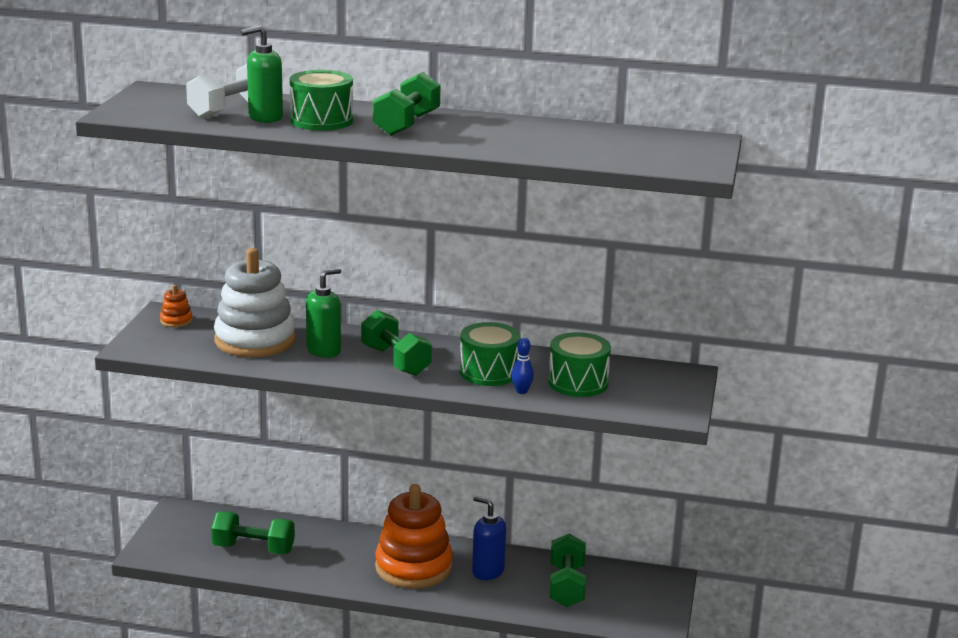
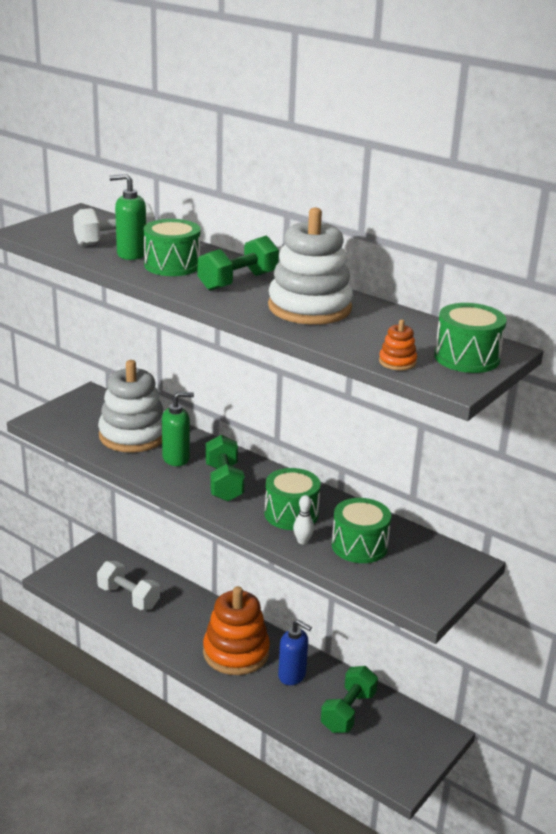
camera: 25 degrees right, 5 degrees up
orange stacking toy [160,285,193,328] -> orange stacking toy moved to [379,320,417,370]
green dumbbell [211,511,295,555] -> white dumbbell [97,561,160,610]
blue soap dispenser [472,496,506,580] -> blue soap dispenser turned 150 degrees clockwise [278,619,312,685]
blue bowling pin [511,338,534,394] -> white bowling pin [293,495,314,544]
none -> white stacking toy [268,208,353,325]
none -> green drum [434,303,507,373]

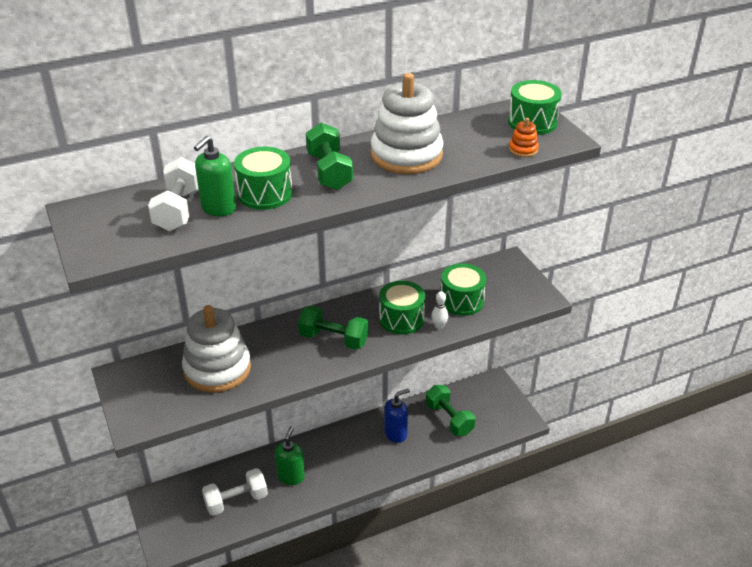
camera: 60 degrees left, 10 degrees up
green soap dispenser [162,392,194,466] -> green soap dispenser moved to [275,426,305,485]
orange stacking toy [203,586,270,675] -> none

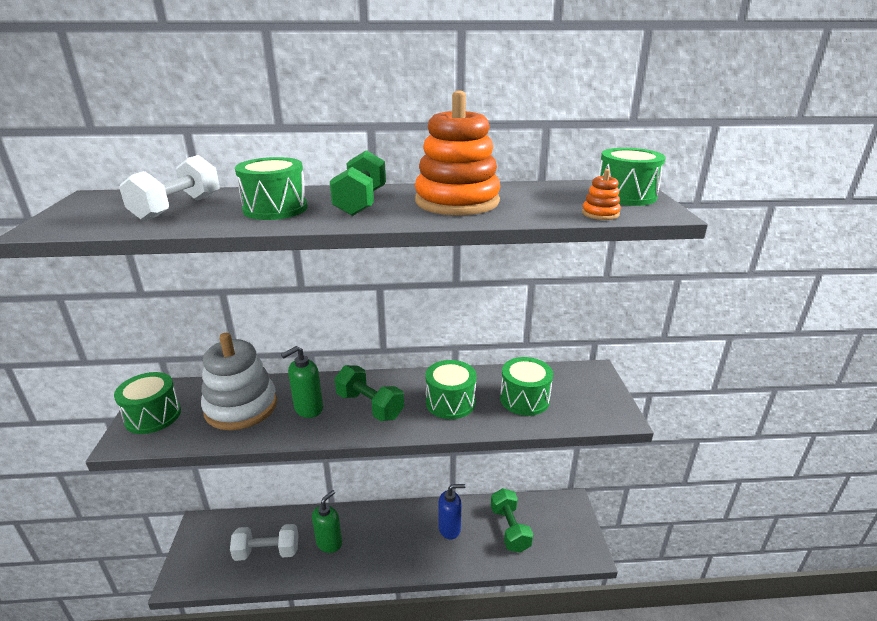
camera: 20 degrees right, 10 degrees down
green soap dispenser [194,136,236,216] -> green soap dispenser moved to [281,346,323,418]
white stacking toy [371,73,443,174] -> orange stacking toy [415,91,501,215]
white bowling pin [431,292,448,329] -> none
none -> green drum [114,372,181,434]

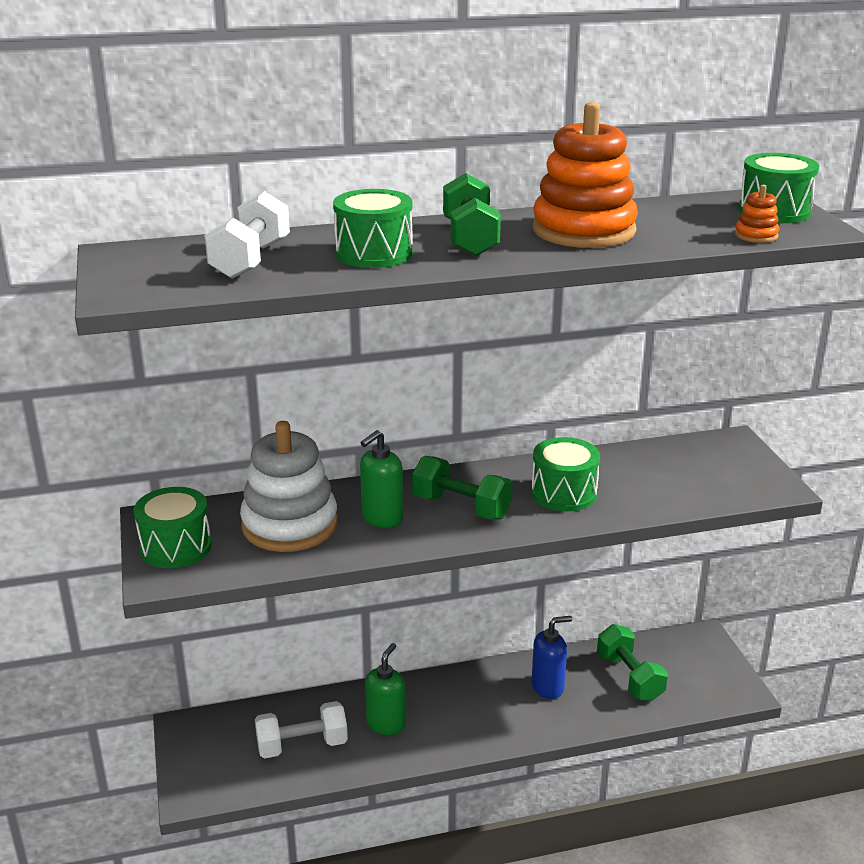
camera: 10 degrees left, 0 degrees up
green drum [500,357,553,416] -> none

